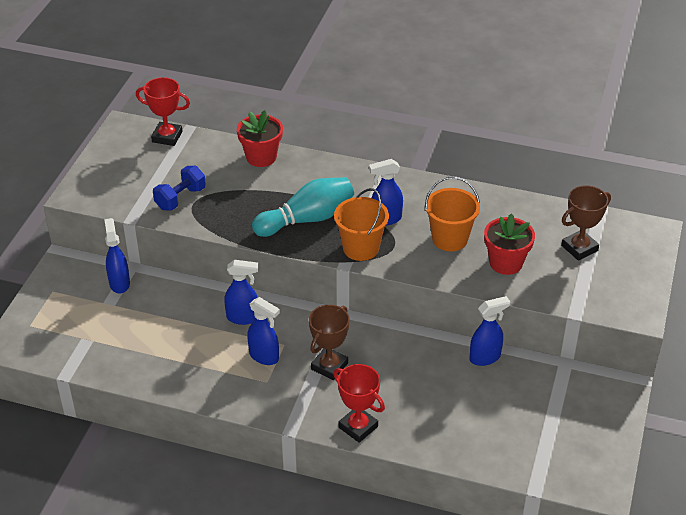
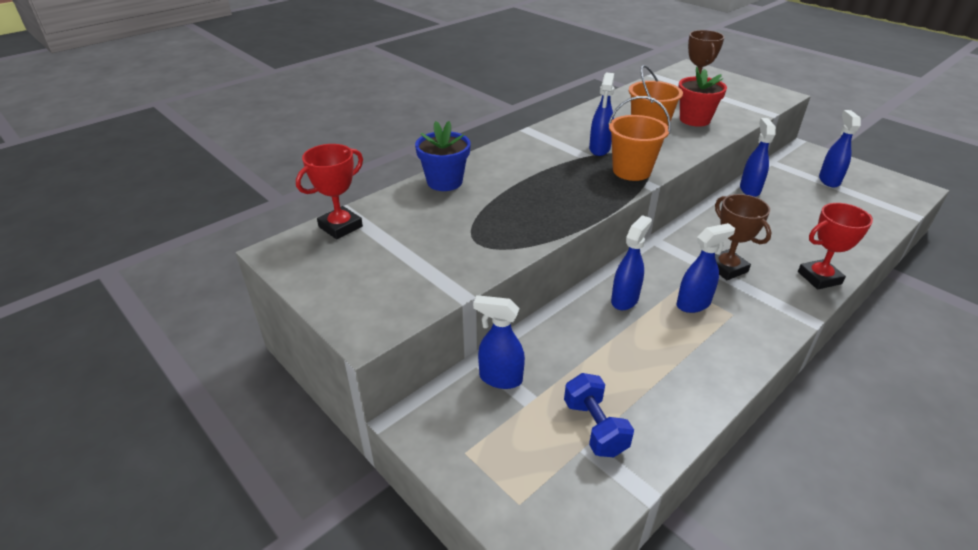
camera: 60 degrees left, 5 degrees down
blue dumbbell [153,166,206,210] -> blue dumbbell moved to [564,373,634,457]
red flower pot [237,110,283,167] -> blue flower pot [415,121,471,191]
turquoise bowling pin [252,177,354,237] -> none
none -> blue spray bottle [819,110,861,188]

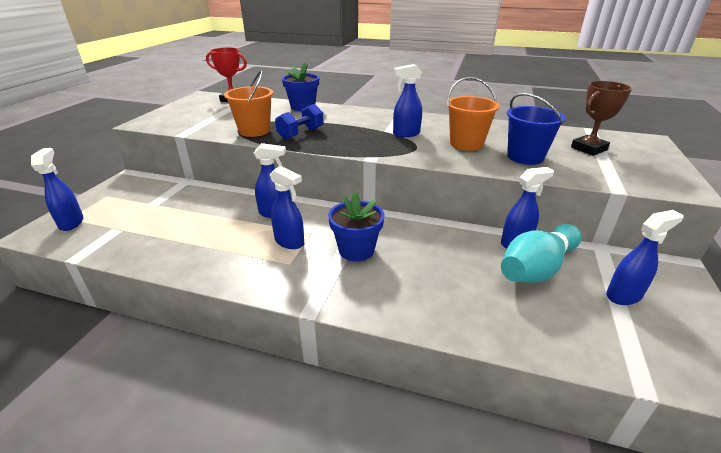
camera: 60 degrees right, 5 degrees down
blue spray bottle [473,295,525,389] -> blue spray bottle moved to [31,148,83,231]
blue dumbbell [564,373,634,457] -> blue dumbbell moved to [275,104,324,140]
orange bucket [608,96,671,181] -> orange bucket moved to [224,70,273,137]
red flower pot [678,67,727,127] -> blue bucket [507,93,566,165]
brown trophy [715,194,772,280] -> blue flower pot [328,191,385,262]
red trophy [798,203,873,290] -> none
none -> turquoise bowling pin [501,224,582,283]

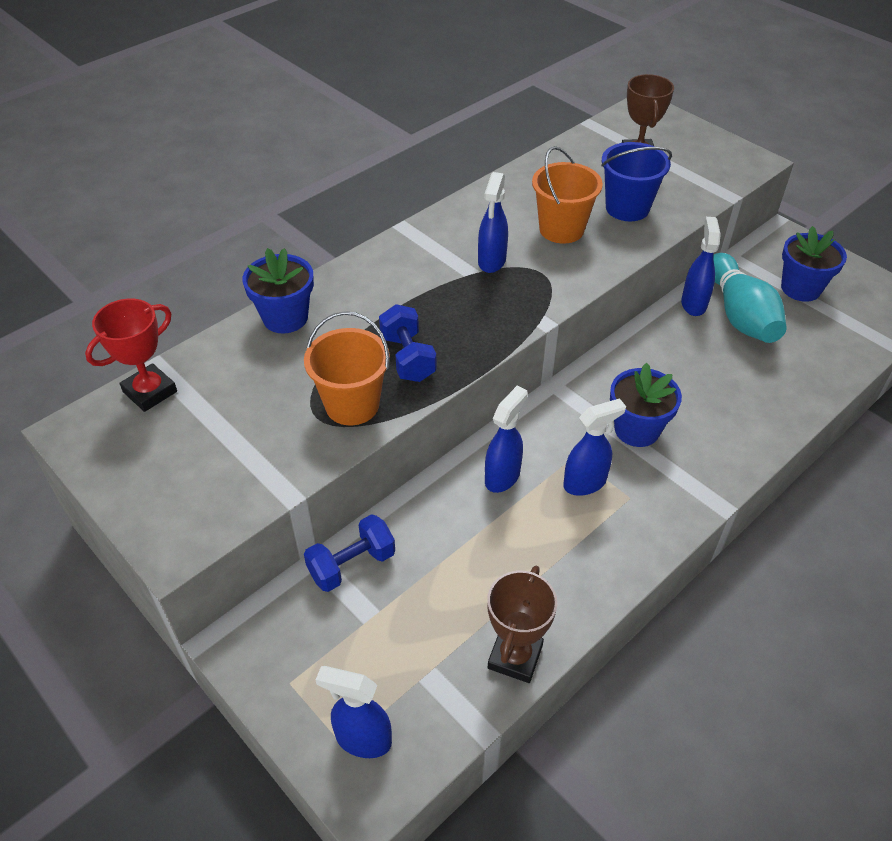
camera: 60 degrees left, 15 degrees up
blue spray bottle [606,210,684,305] -> blue flower pot [781,226,847,302]
none -> blue dumbbell [304,514,395,592]
none -> brown trophy [488,566,557,683]

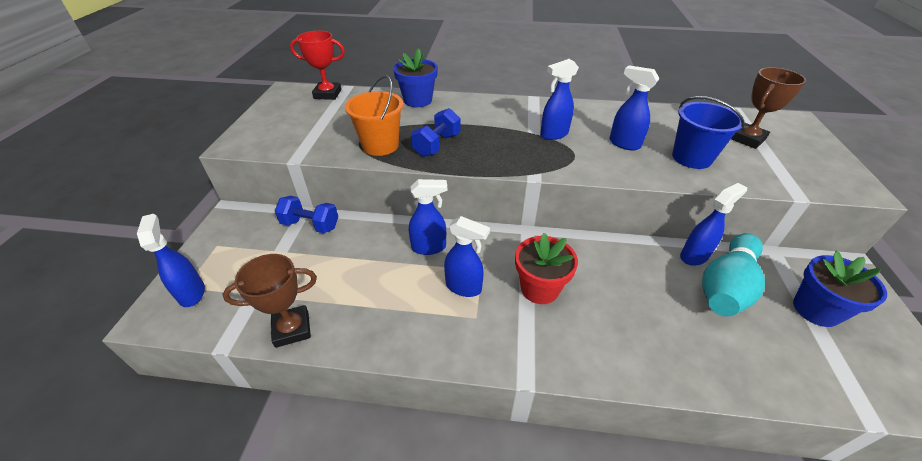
camera: 50 degrees right, 5 degrees down
orange bucket [532,146,603,244] -> blue spray bottle [610,65,660,151]
blue flower pot [610,363,682,447] -> red flower pot [515,233,578,304]

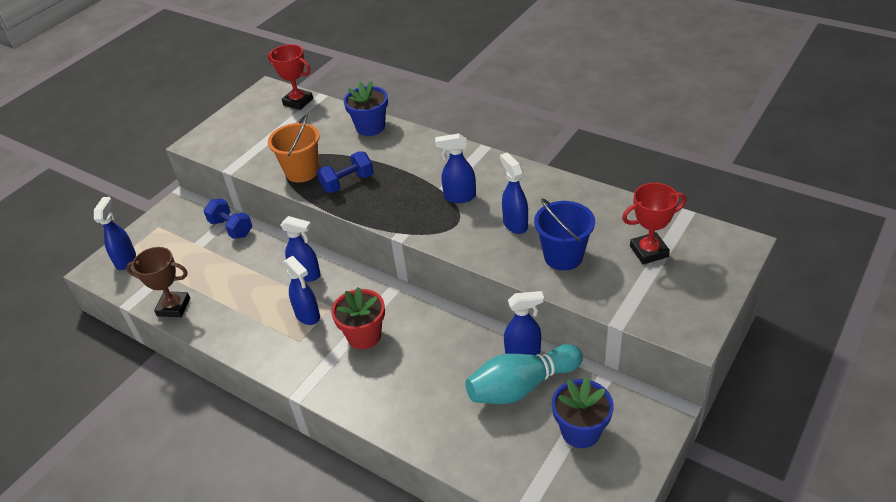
camera: 30 degrees right, 0 degrees up
brown trophy [731,67,806,149] -> red trophy [622,183,687,264]

